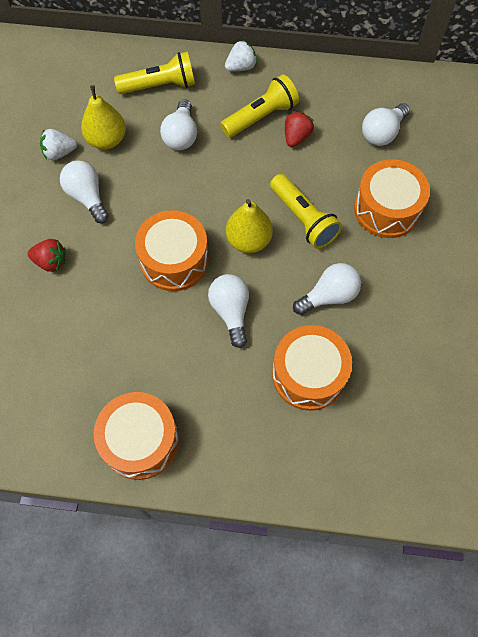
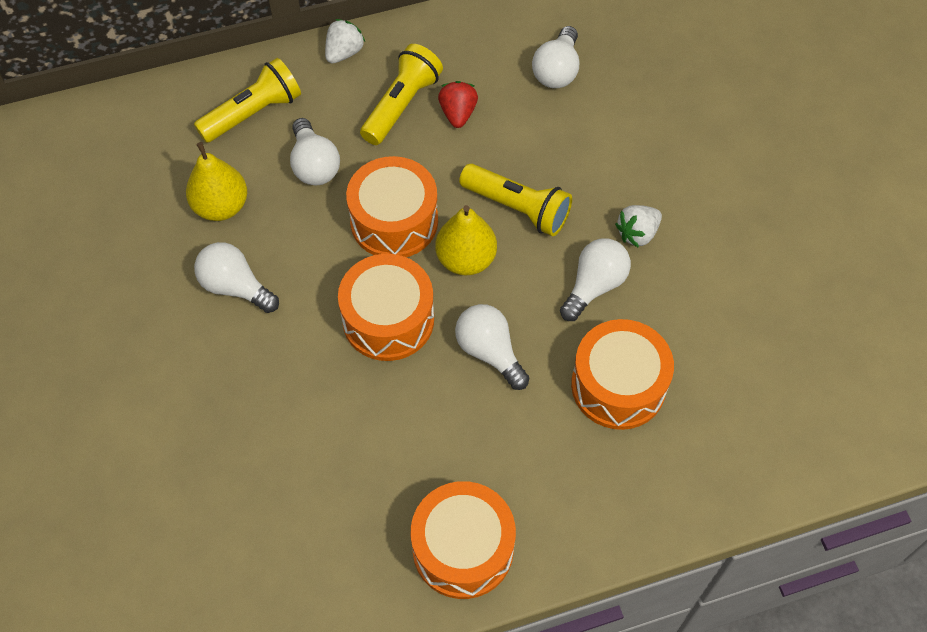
camera: 25 degrees left, 5 degrees down
red strawberry [27,239,66,272] -> none
white strawberry [40,129,77,160] -> white strawberry moved to [615,205,662,248]
orange drum [354,159,430,238] -> orange drum moved to [346,156,438,257]

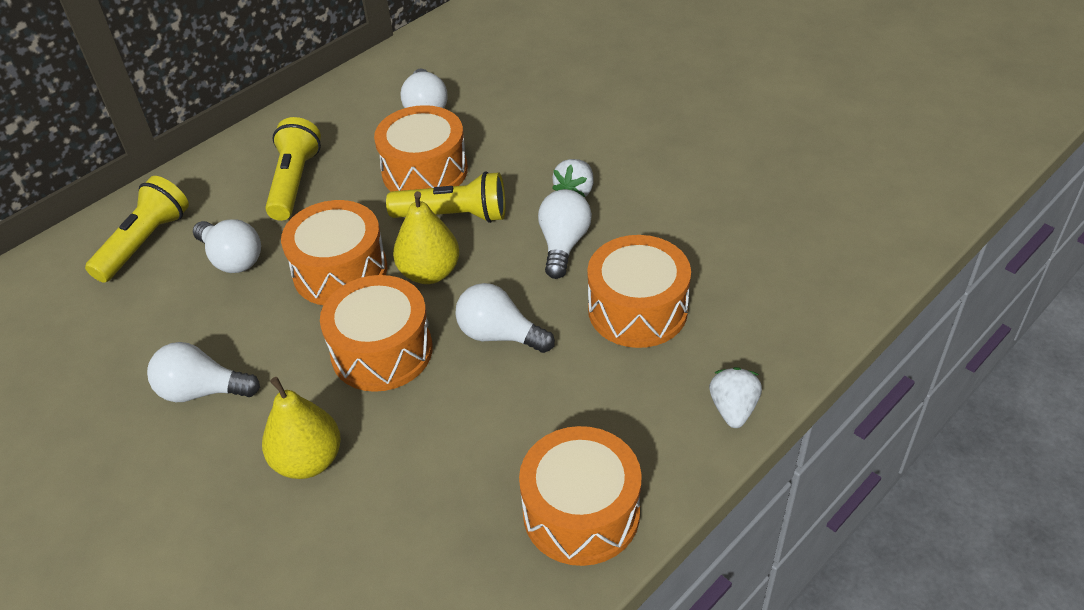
camera: 25 degrees left, 15 degrees down
yellow pear [186,142,247,221] -> yellow pear moved to [262,377,341,479]
white strawberry [325,19,365,64] -> white strawberry moved to [709,367,762,428]
red strawberry [438,81,478,128] -> none
none -> orange drum [374,105,468,191]

